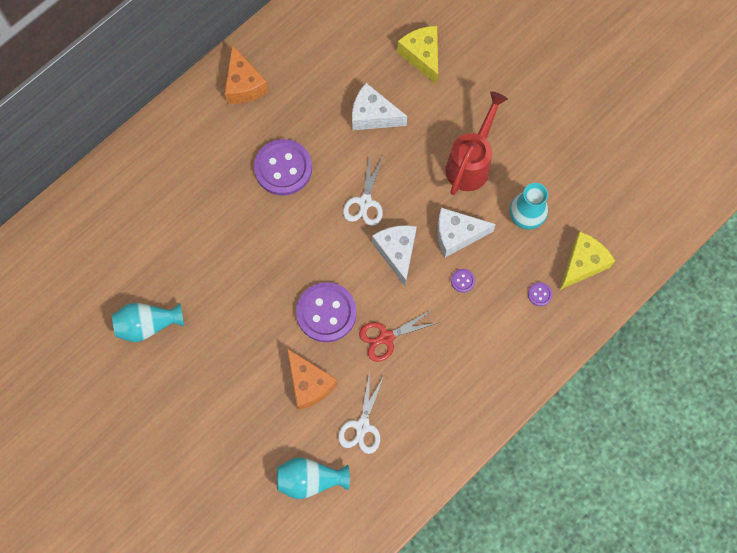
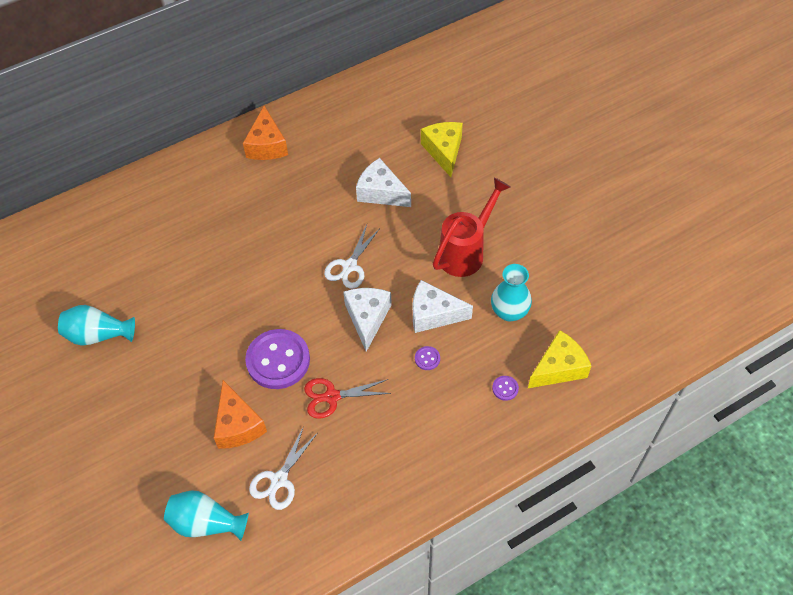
camera: 15 degrees right, 15 degrees down
purple button [254,139,312,196] -> none

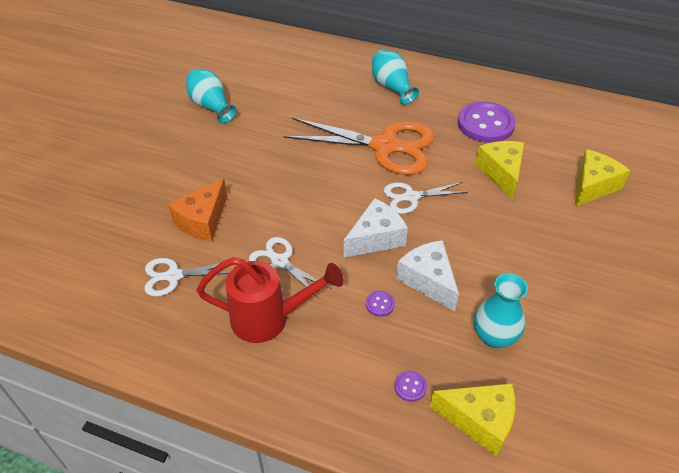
camera: 50 degrees right, 10 degrees down
turquoise vase [164,490,249,541] -> turquoise vase moved to [372,49,419,105]
orange cheese [243,106,288,160] -> none
purple button [245,329,310,389] -> purple button moved to [458,101,516,143]
red scissors [304,378,391,419] -> white scissors [249,237,332,299]
white cheese [356,158,411,207] -> yellow cheese [475,141,524,200]
red watering can [433,177,510,277] -> red watering can moved to [197,257,344,343]
none -> orange scissors [283,118,435,175]

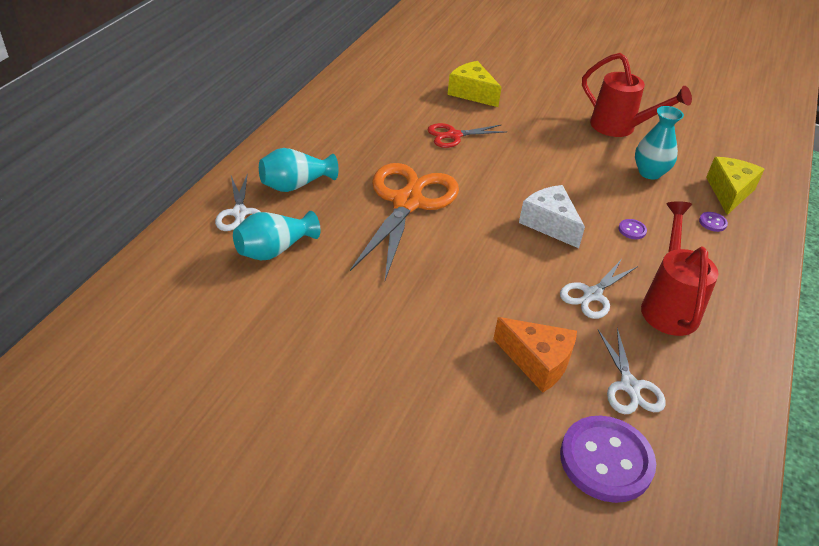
camera: 90 degrees left, 5 degrees down
turquoise vase [186,69,237,123] -> turquoise vase moved to [233,211,320,260]
white scissors [384,182,468,214] -> white scissors moved to [215,173,261,231]
white cheese [396,240,459,311] -> none
purple button [458,101,516,143] -> purple button moved to [560,416,656,503]
yellow cheese [475,141,524,200] -> red scissors [427,123,507,148]
none -> red watering can [582,53,692,137]

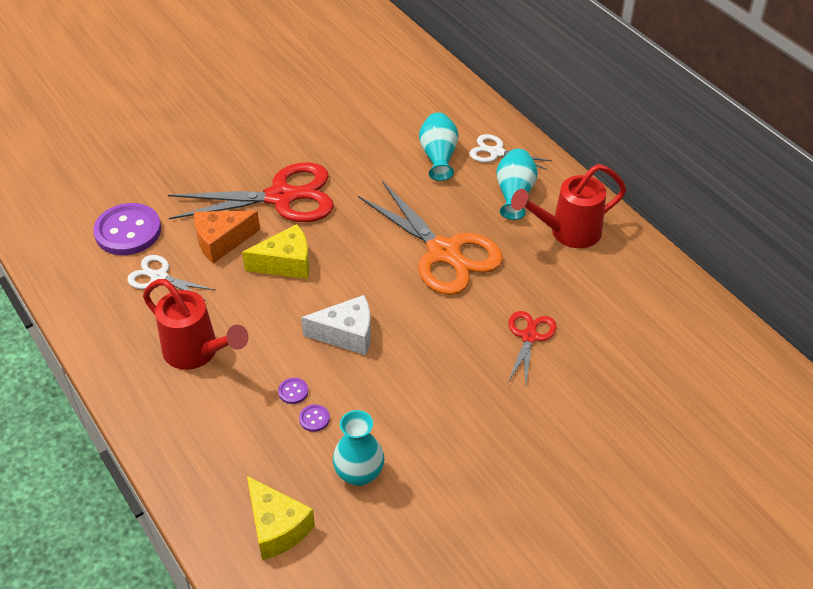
camera: 125 degrees right, 5 degrees up
yellow cheese [447,61,502,107] -> yellow cheese moved to [242,224,309,279]
white scissors [560,259,638,319] -> none
red watering can [582,53,692,137] -> red watering can moved to [511,164,626,248]
purple button [699,212,728,232] -> purple button moved to [299,404,330,432]
none -> red scissors [168,162,334,222]

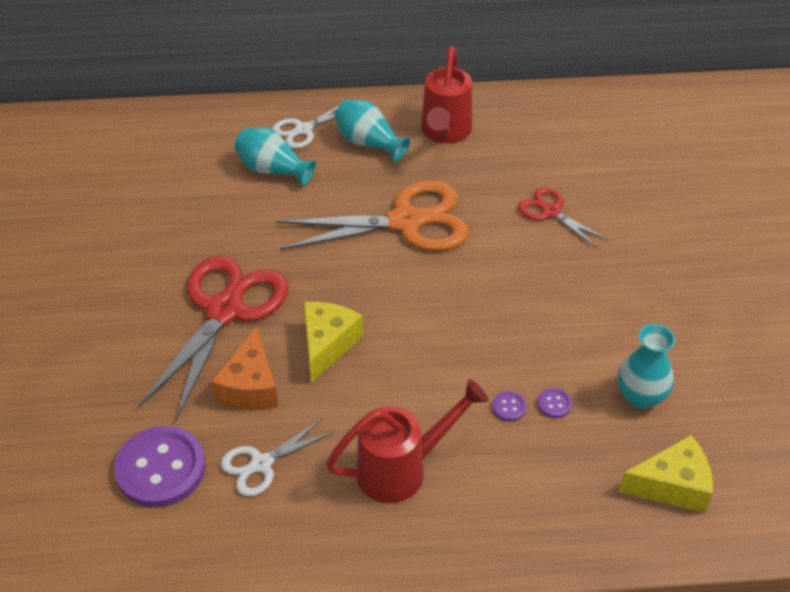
camera: 60 degrees left, 0 degrees up
white cheese [301,295,371,355] -> none

